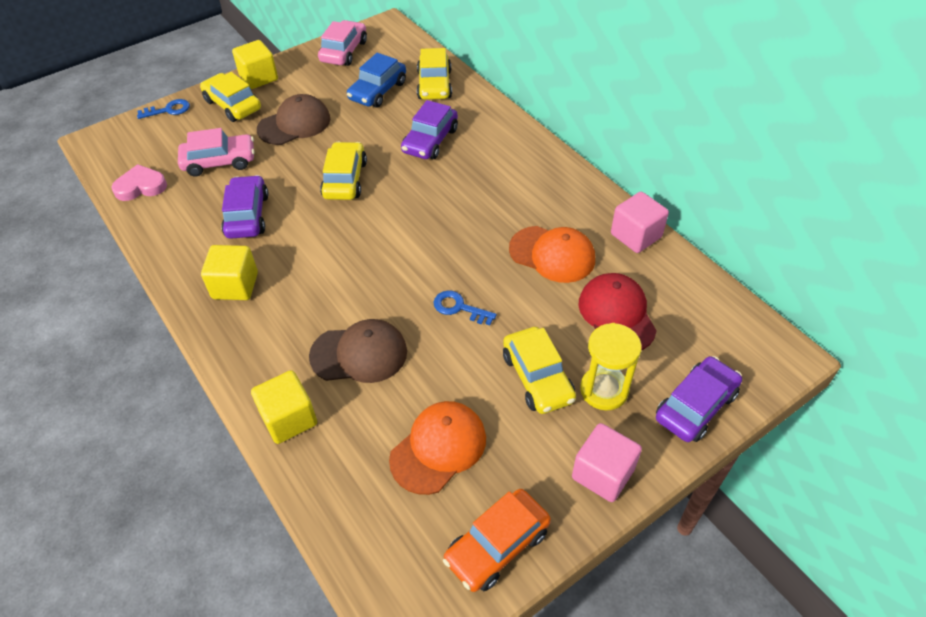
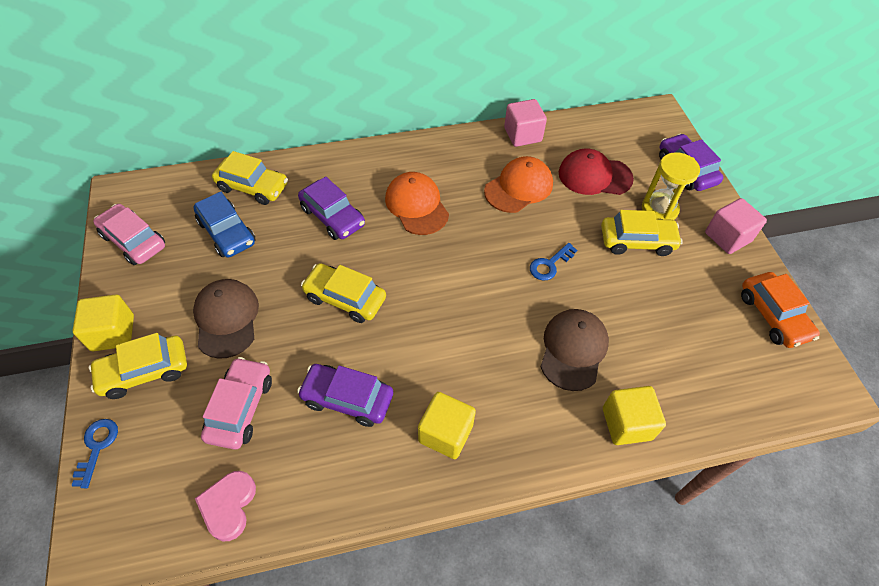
camera: 70 degrees left, 5 degrees up
orange cap [389,401,486,495] -> orange cap moved to [385,172,449,235]

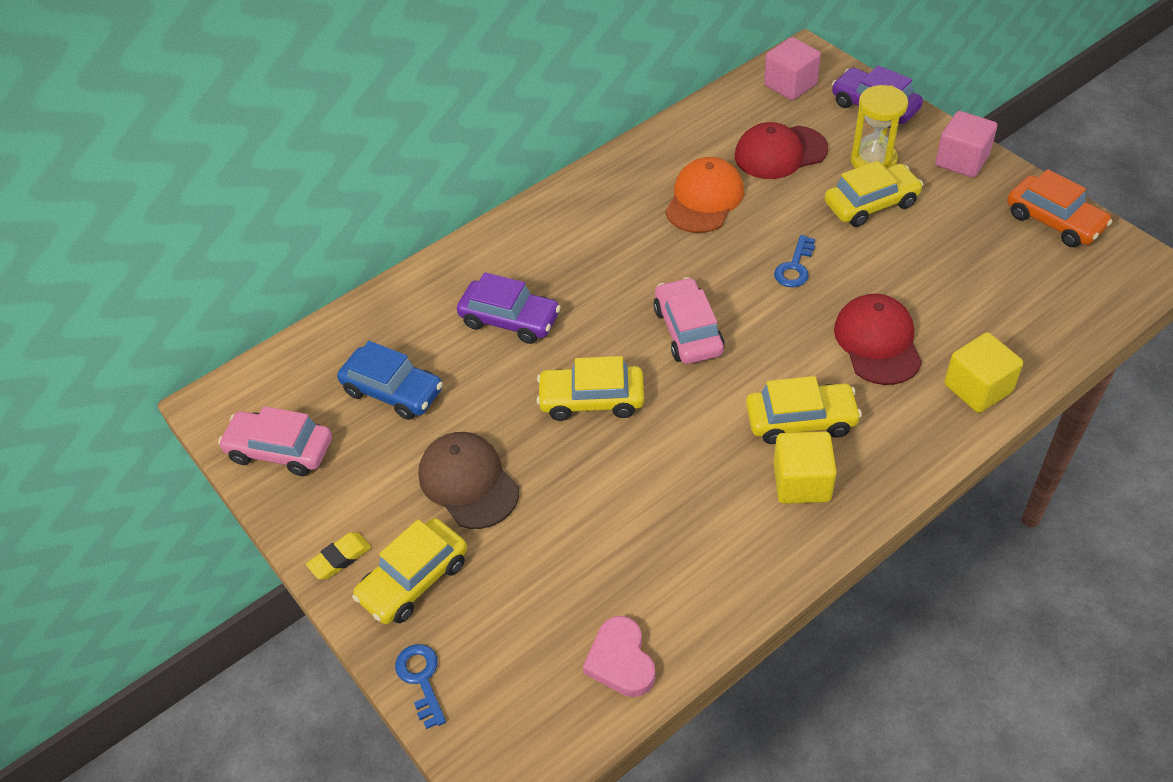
camera: 20 degrees left, 5 degrees down
yellow cube [72,294,134,351] -> yellow eraser [306,532,371,579]
pink car [201,357,272,449] -> pink car moved to [653,277,725,364]
yellow car [212,151,288,205] -> yellow car moved to [746,376,862,444]
purple car [297,364,393,427] -> none
orange cap [385,172,449,235] -> none
pink cube [504,99,547,147] -> pink cube moved to [764,37,821,100]
brown cap [540,309,609,391] -> red cap [834,294,922,385]

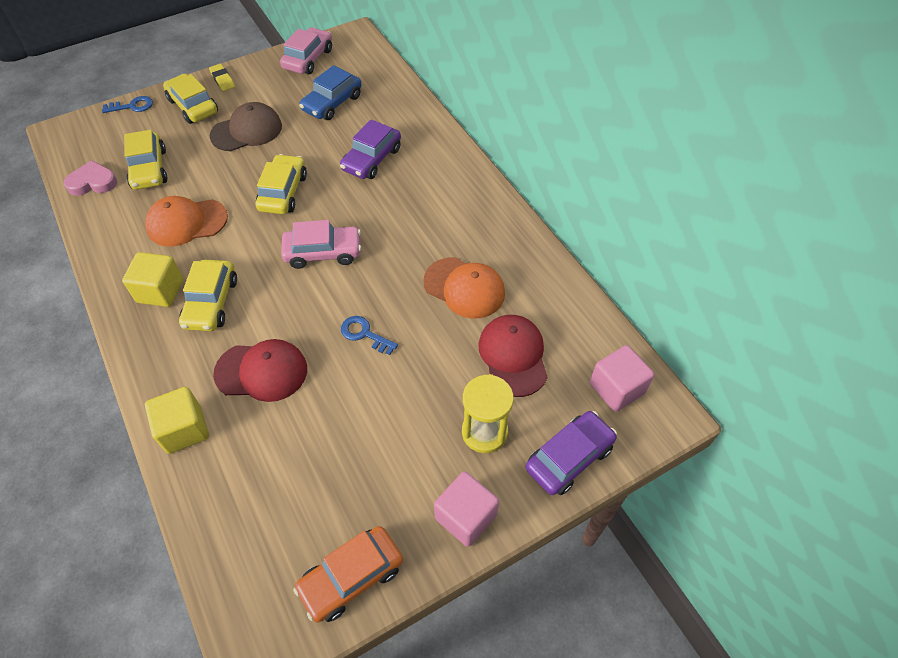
camera: 95 degrees right, 5 degrees up
yellow car [824,161,923,227] -> yellow car moved to [124,130,168,190]
none -> orange cap [145,196,228,247]

